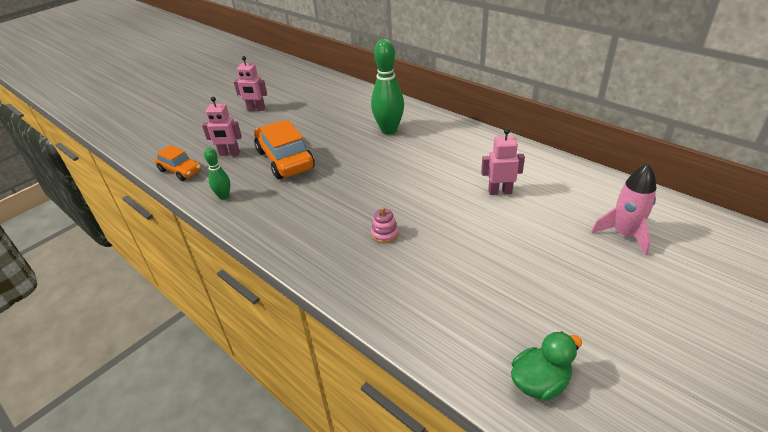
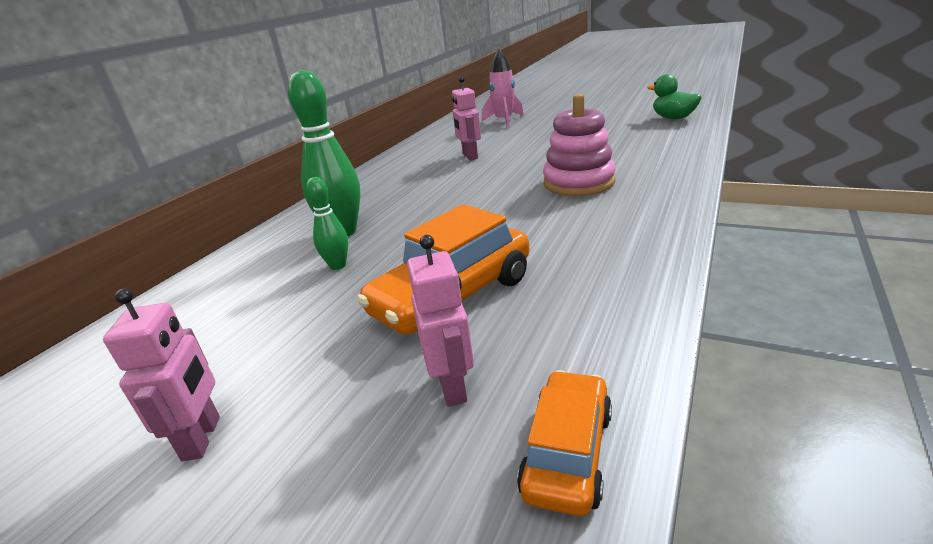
camera: 105 degrees left, 10 degrees down
green bowling pin [204,147,230,200] -> green bowling pin moved to [306,177,348,270]
pink stacking toy [371,207,399,243] -> pink stacking toy [543,94,616,196], size x2.13

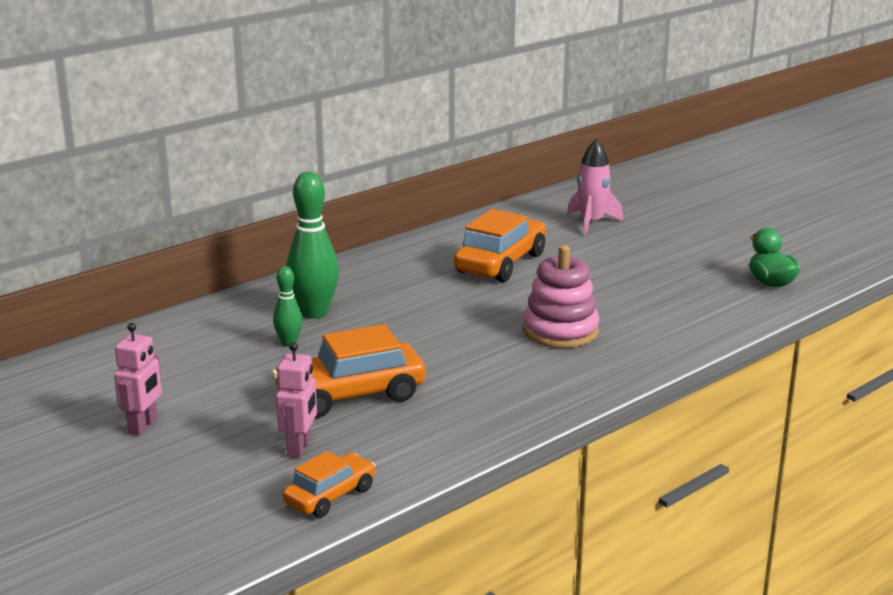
camera: 20 degrees right, 5 degrees down
pink robot [452,76,481,160] -> orange car [454,209,546,282]

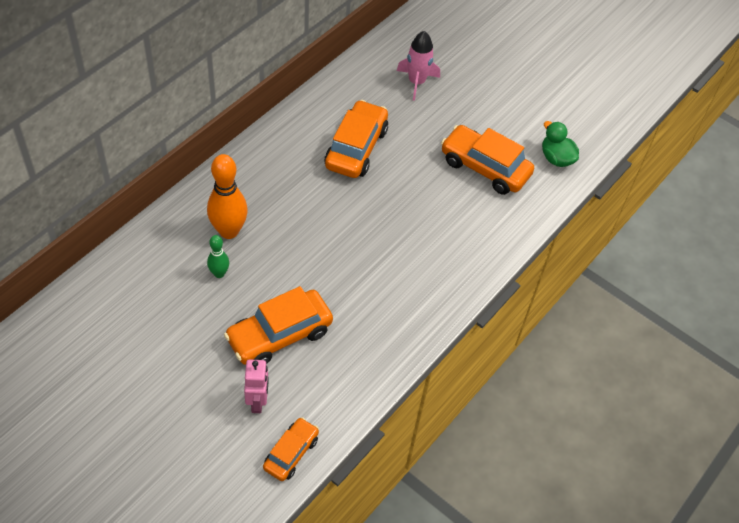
camera: 15 degrees left, 30 degrees up
pink robot [114,323,162,436] -> none
green bowling pin [287,172,339,319] -> orange bowling pin [207,154,248,239]
pink stacking toy [523,245,599,348] -> none
none -> orange car [441,125,534,195]

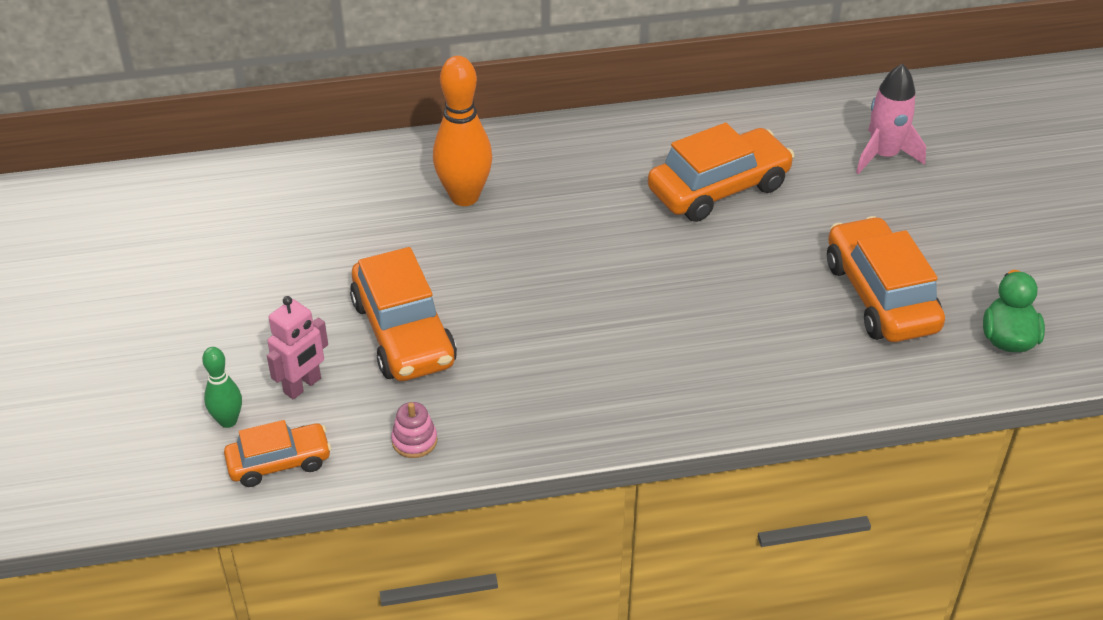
camera: 45 degrees right, 10 degrees down
green bowling pin [207,235,229,278] -> green bowling pin moved to [202,347,242,428]
orange car [224,286,333,365] -> orange car turned 120 degrees counterclockwise [350,247,457,381]
none -> pink stacking toy [391,402,437,458]

